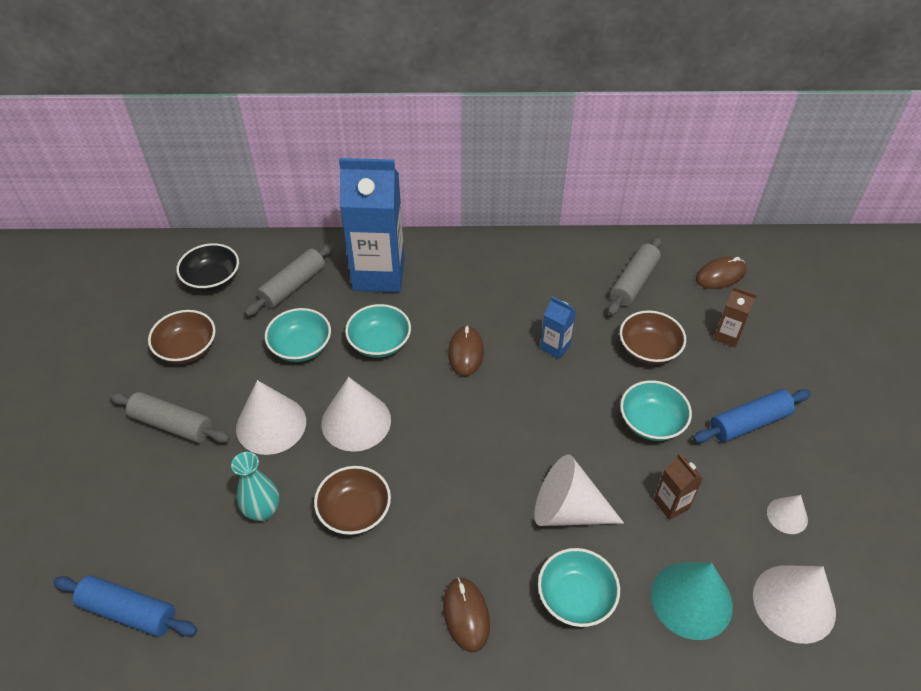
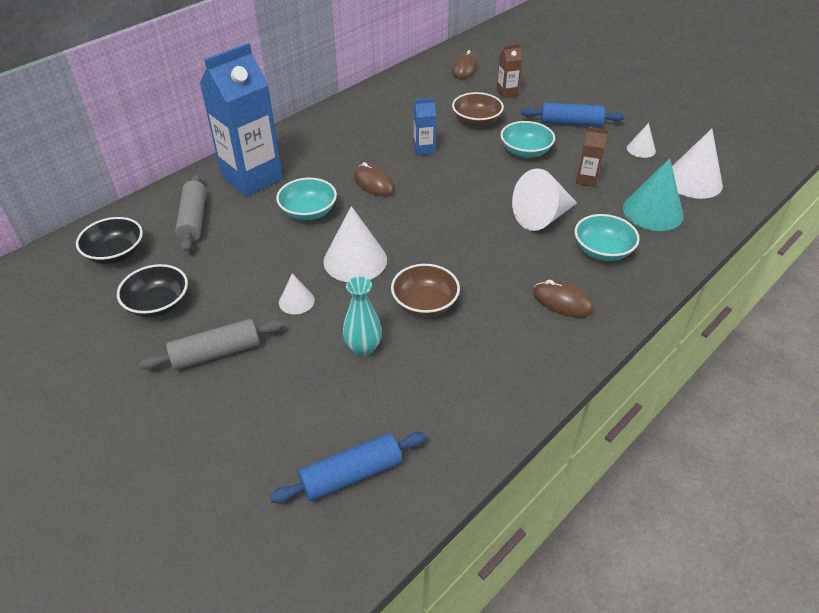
camera: 45 degrees left, 5 degrees down
brown bowl [148,310,216,364] -> black bowl [117,264,188,318]
white cone [236,380,306,455] -> white cone [279,274,315,314], size x0.53
turquoise bowl [265,308,331,362] -> none
grey rolling pin [608,236,662,316] -> none
blue rolling pin [693,389,811,443] -> blue rolling pin turned 75 degrees clockwise [521,103,624,126]

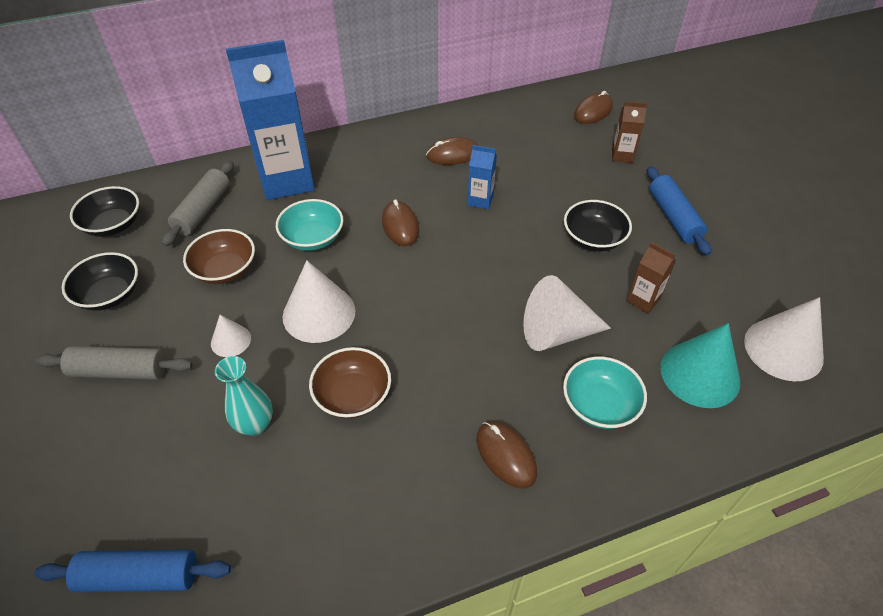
camera: 25 degrees right, 5 degrees up
brown bowl [452,92,504,127] -> brown bowl moved to [183,229,255,284]
turquoise bowl [500,121,555,158] -> black bowl [564,200,632,252]
blue rolling pin [521,103,624,126] -> blue rolling pin turned 45 degrees clockwise [647,166,711,255]
white cone [627,123,656,158] -> none
none -> brown mouse [426,137,478,165]

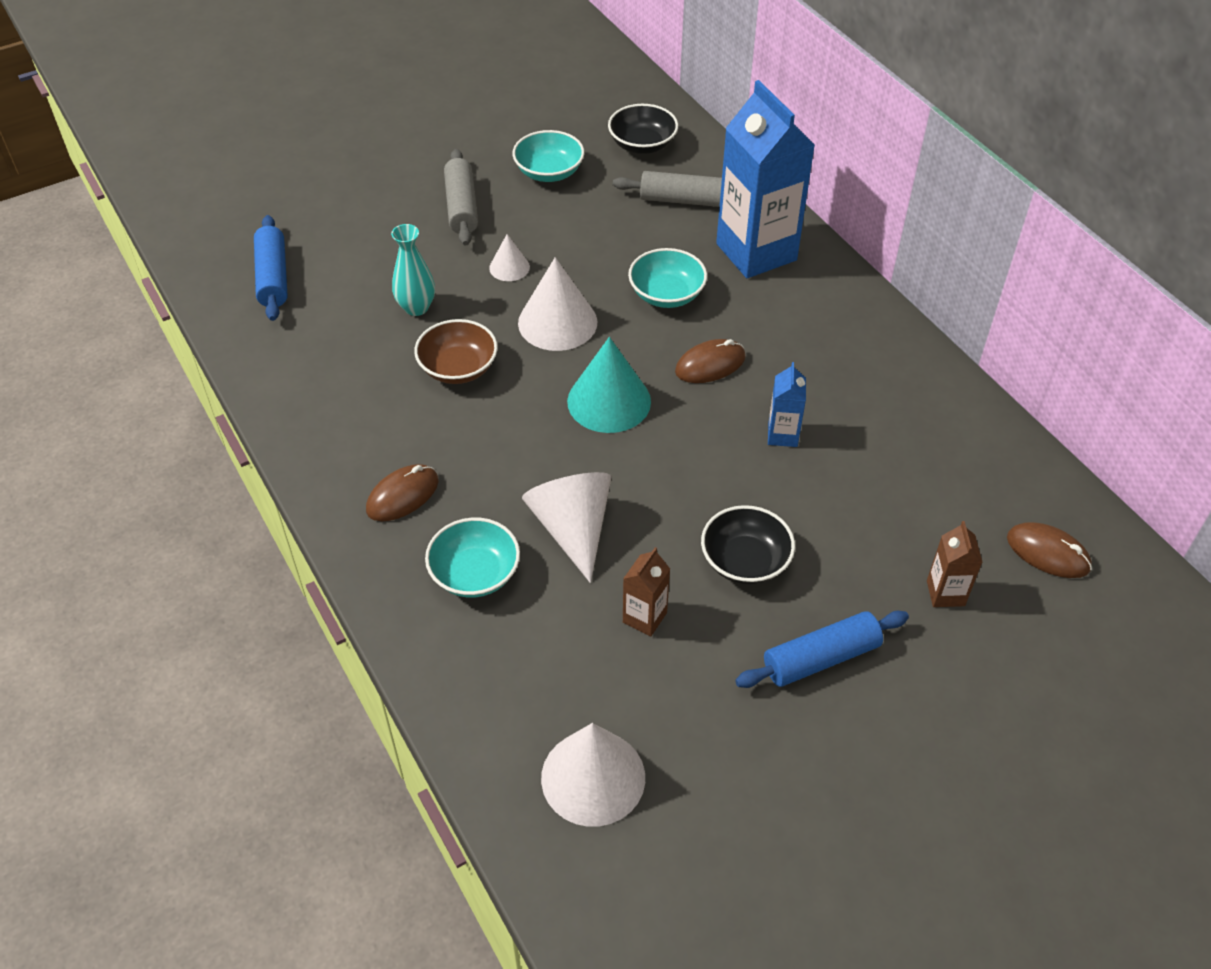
camera: 80 degrees right, 0 degrees up
black bowl [62,252,138,311] -> turquoise bowl [513,130,584,182]
brown bowl [183,229,255,284] -> none
brown mouse [426,137,478,165] -> none
turquoise cone [660,323,741,408] -> turquoise cone moved to [567,337,651,433]

